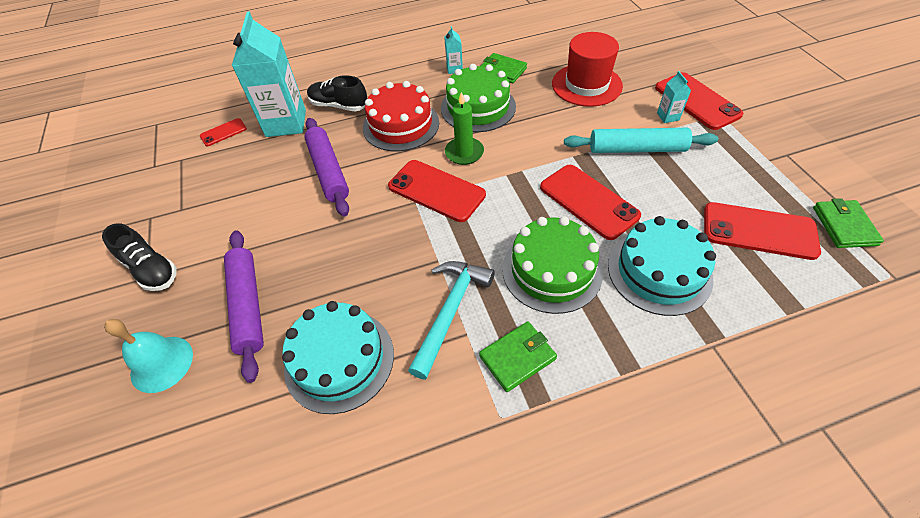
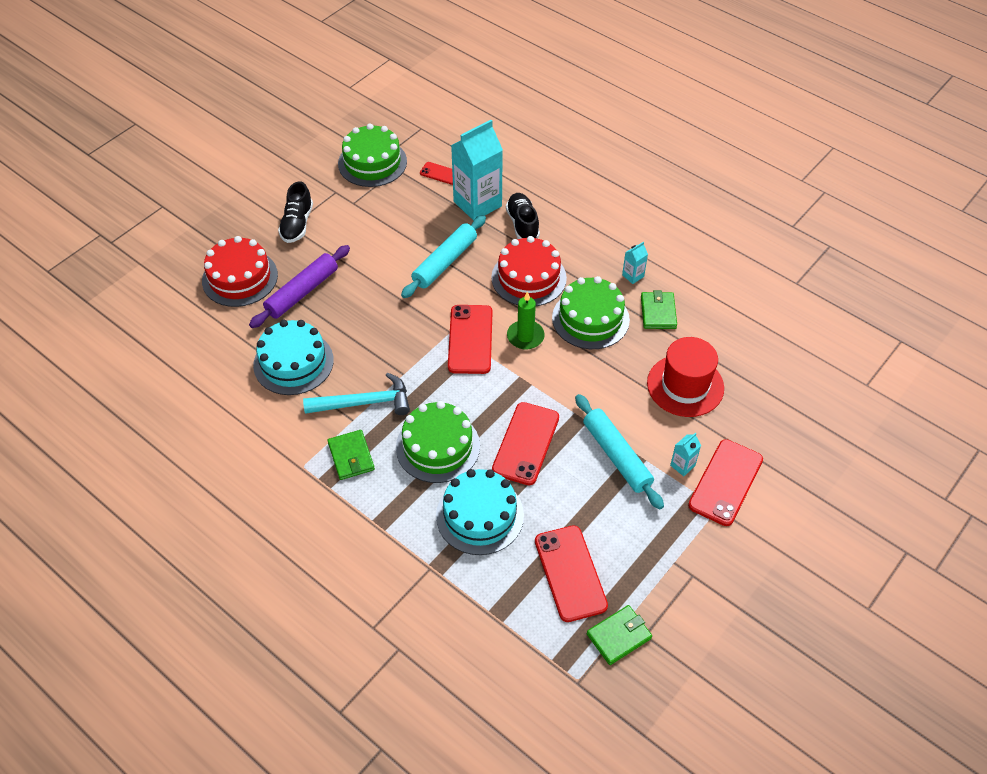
camera: 55 degrees right, 0 degrees up
turquoise bell [104,319,193,393] -> red cake [202,236,278,307]
purple rolling pin [304,118,349,217] -> turquoise rolling pin [401,215,486,298]
green wallet [479,321,557,392] -> green wallet turned 45 degrees clockwise [328,430,375,480]
none -> green cake [338,124,407,187]

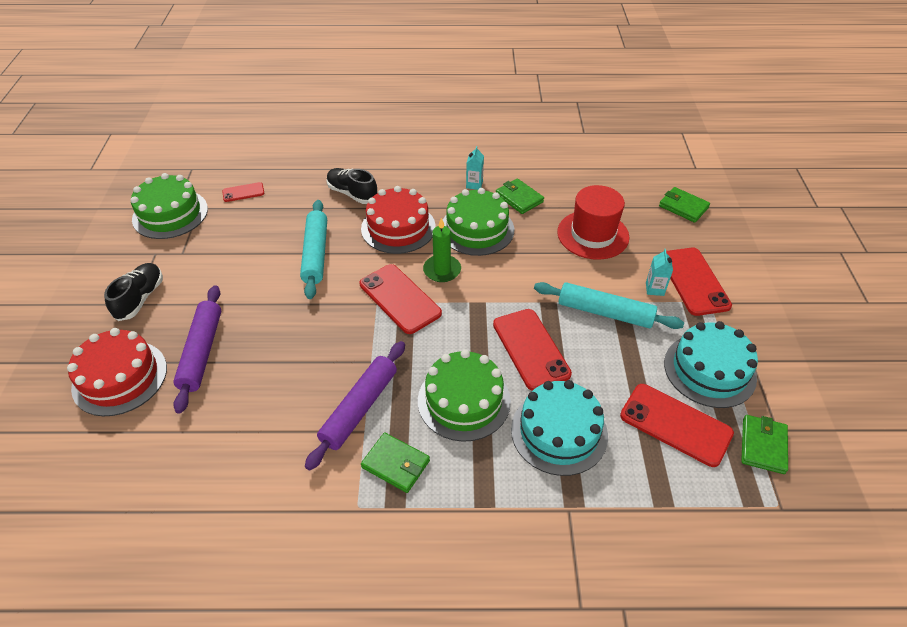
camera: 40 degrees left, 5 degrees down
turquoise cake [253,320,334,395] -> turquoise cake moved to [664,321,758,408]
black shoe [278,181,313,243] -> black shoe turned 135 degrees counterclockwise [104,263,163,321]
turquoise hammer [303,372,410,415] -> purple rolling pin [305,341,405,470]
turquoise carton [451,120,503,221] -> none
none -> green wallet [659,187,710,223]

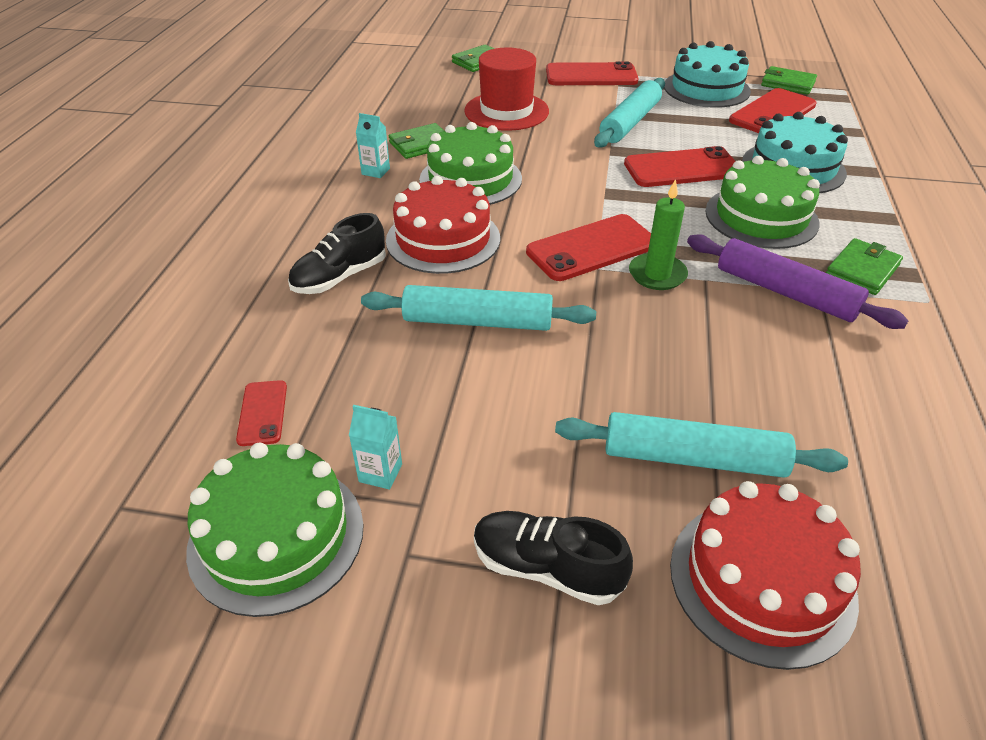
camera: 80 degrees left, 5 degrees down
purple rolling pin [173,285,221,414] -> turquoise rolling pin [555,412,848,478]
green candle [423,218,461,282] -> green candle moved to [629,179,688,290]
turquoise carton [646,249,673,296] -> turquoise carton moved to [349,405,402,489]

